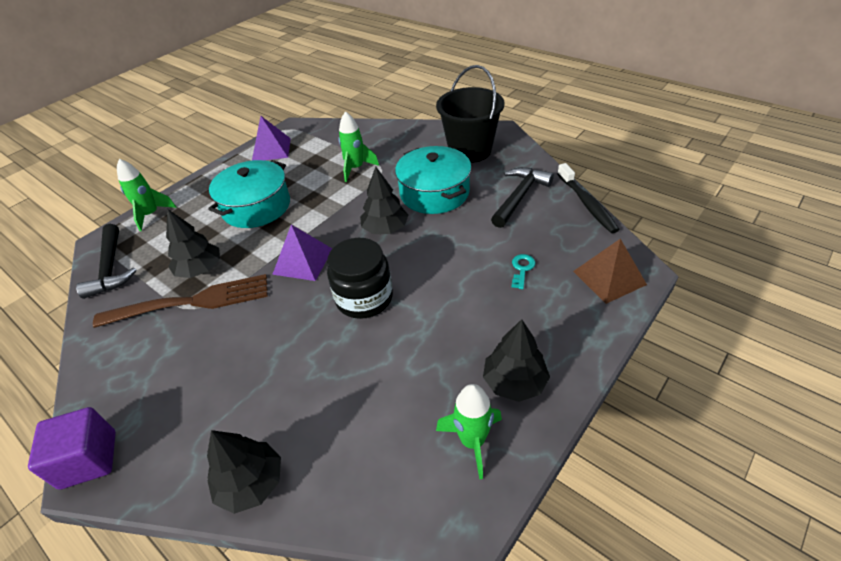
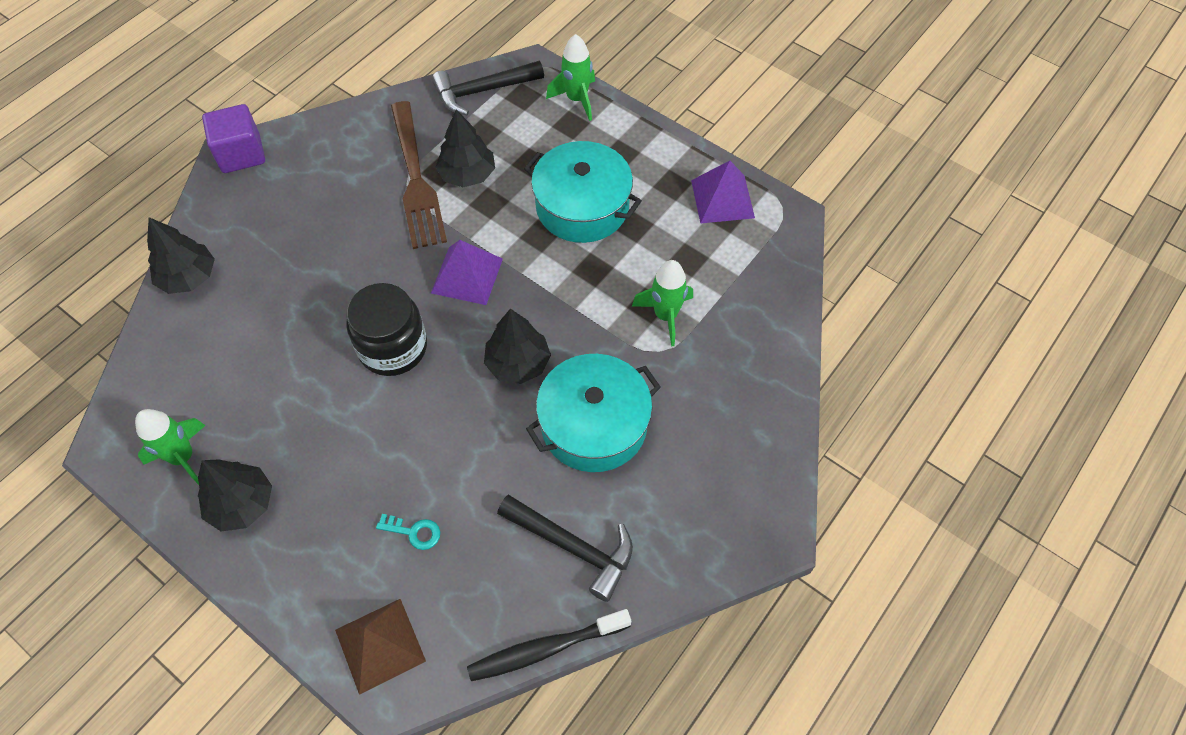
camera: 85 degrees right, 15 degrees up
black bucket [436,65,504,163] -> none

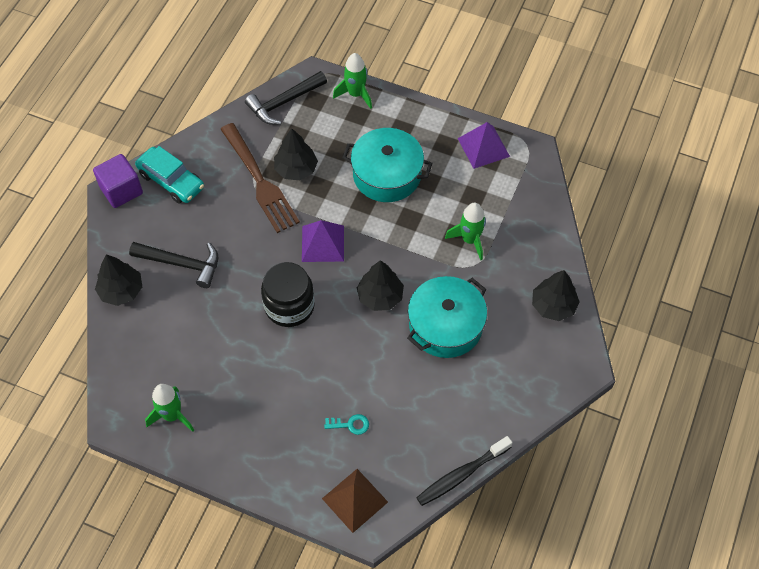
camera: 15 degrees left, 0 degrees up
black tree [198,460,272,531] -> black tree moved to [532,270,580,321]
black hammer [497,495,633,602] -> black hammer moved to [129,242,218,288]
none -> turquoise car [135,146,204,204]

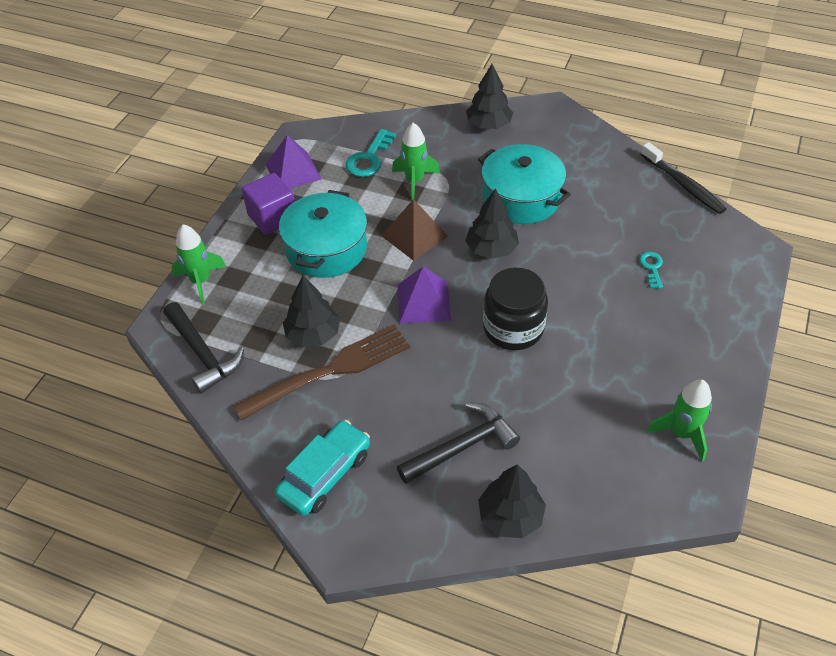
camera: 90 degrees left, 10 degrees down
purple cube [93,154,143,208] -> purple cube moved to [242,173,295,235]
black hammer [129,242,218,288] -> black hammer turned 45 degrees clockwise [397,402,520,484]
brown pyramid [322,469,388,533] -> brown pyramid moved to [381,199,448,261]
none -> turquoise key [345,129,396,177]

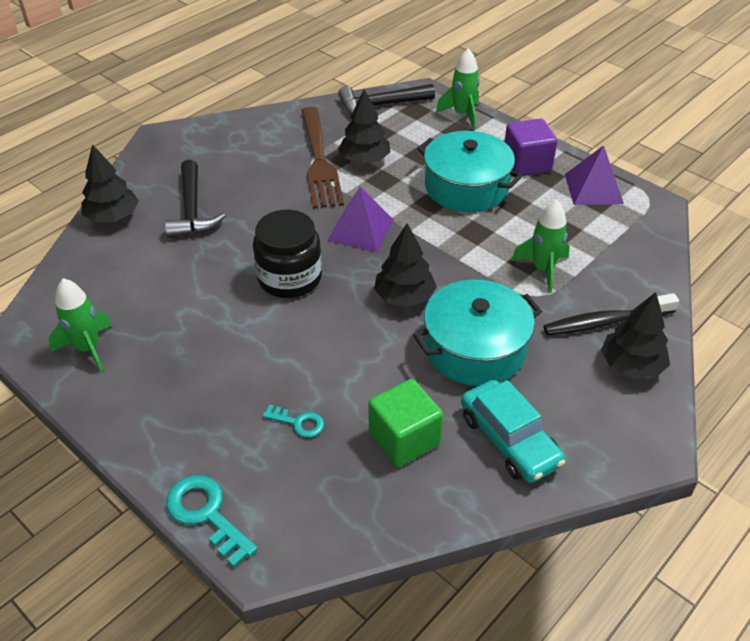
camera: 110 degrees right, 5 degrees down
turquoise car [275,420,370,516] -> turquoise car moved to [461,380,565,483]
turquoise key [345,129,396,177] -> turquoise key moved to [166,475,258,567]
brown pyramid [381,199,448,261] -> none
black toothbrush [641,142,727,214] -> black toothbrush moved to [543,293,679,335]
none -> green cube [368,379,443,467]

